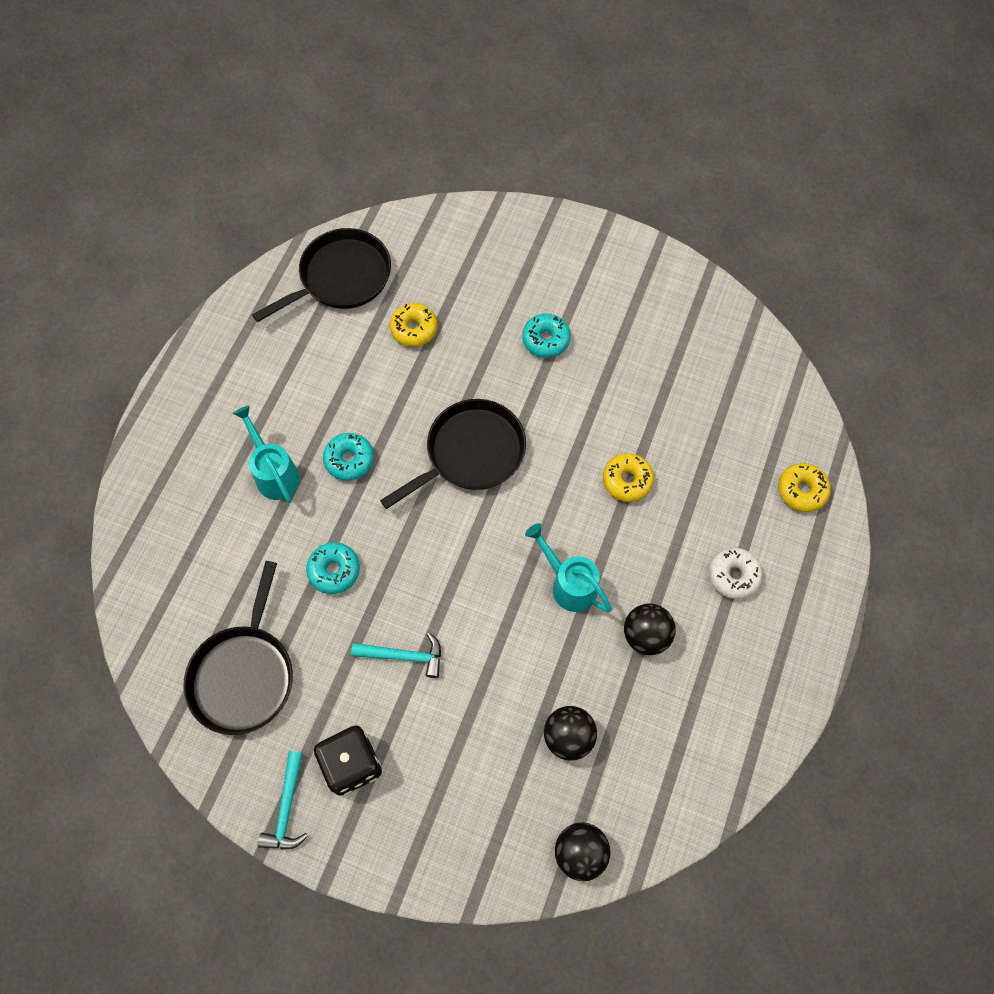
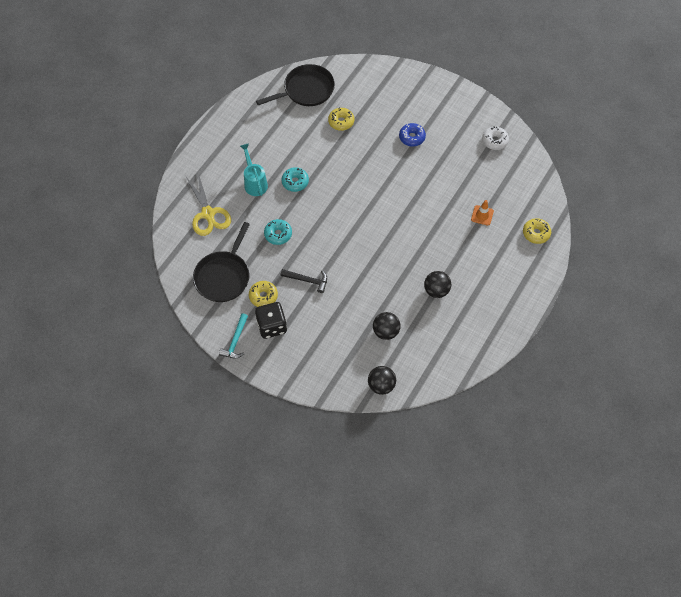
camera: 10 degrees right, 5 degrees down
turquoise hammer [351,632,441,678] -> black hammer [280,269,327,293]
black pan [380,399,526,509] -> none
turquoise donut [522,313,571,358] -> blue donut [399,123,426,147]
turquoise watering can [525,523,612,612] -> none
yellow donut [603,453,654,502] -> yellow donut moved to [249,281,278,307]
white donut [709,548,763,599] -> white donut moved to [482,127,509,150]
none -> yellow scissors [186,173,231,236]
none -> orange traffic cone [471,200,494,226]

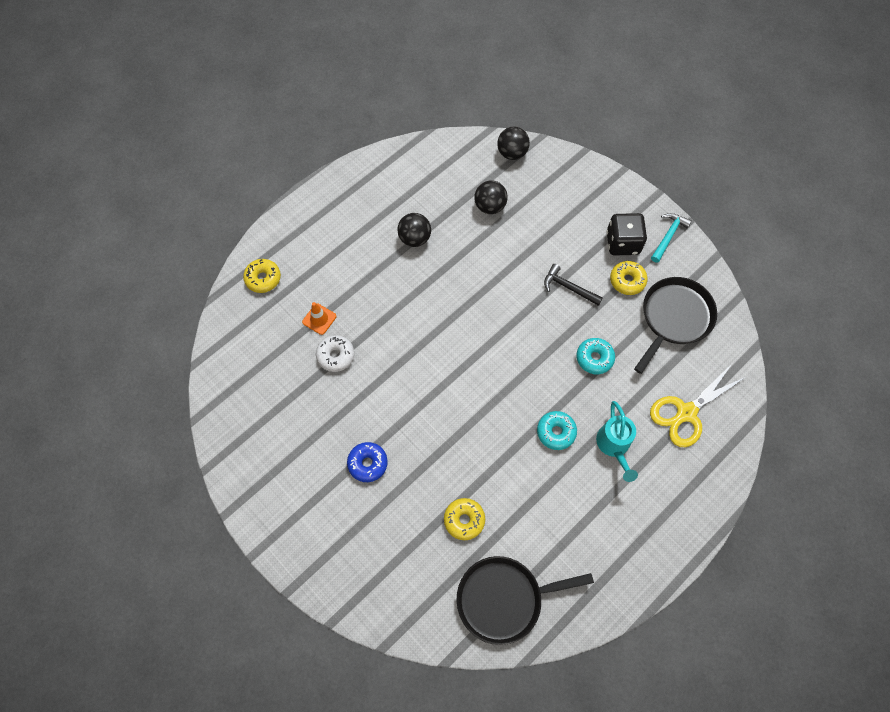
camera: 165 degrees left, 5 degrees up
yellow scissors [186,173,231,236] -> yellow scissors turned 120 degrees counterclockwise [650,364,746,447]
white donut [482,127,509,150] -> white donut moved to [316,335,354,372]

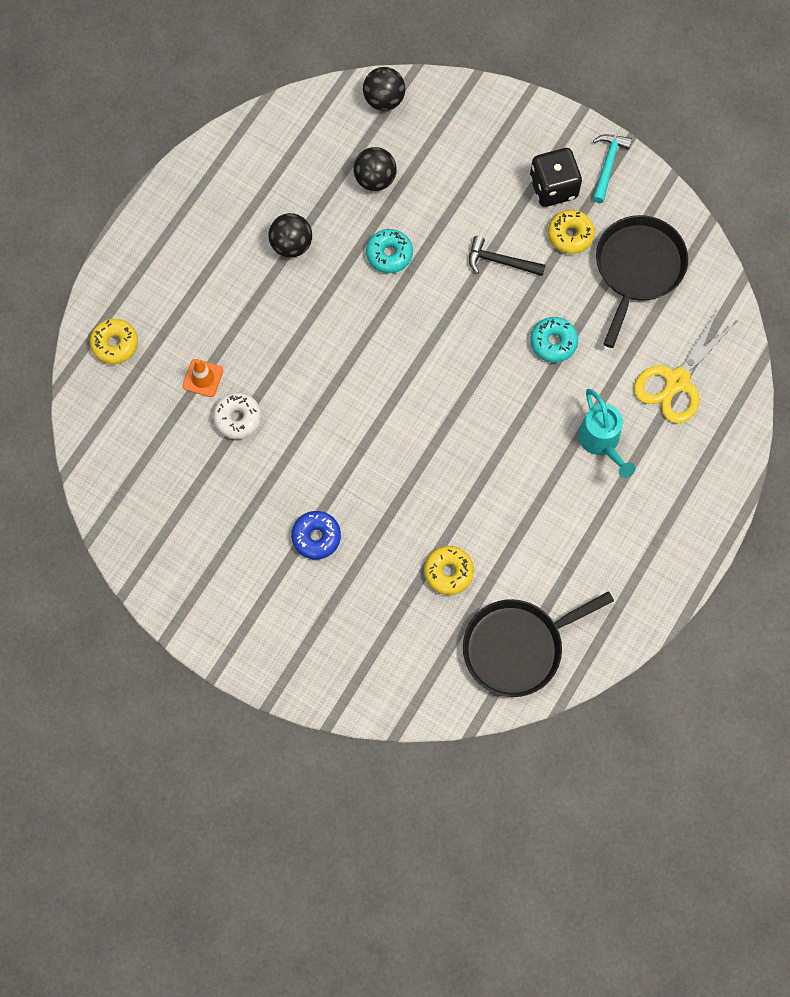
camera: 15 degrees left, 5 degrees up
turquoise donut [537,411,577,450] -> turquoise donut moved to [366,229,413,273]

